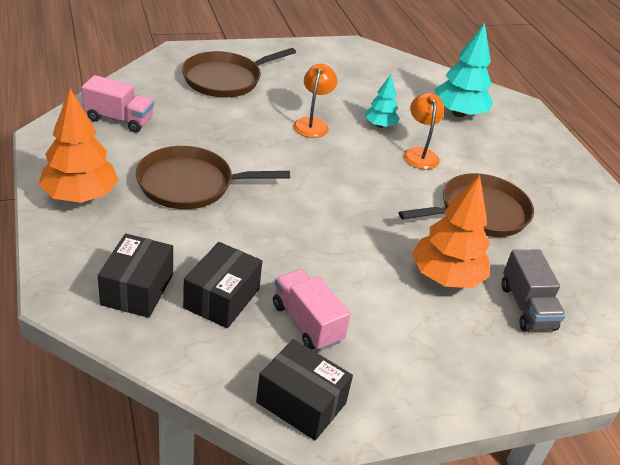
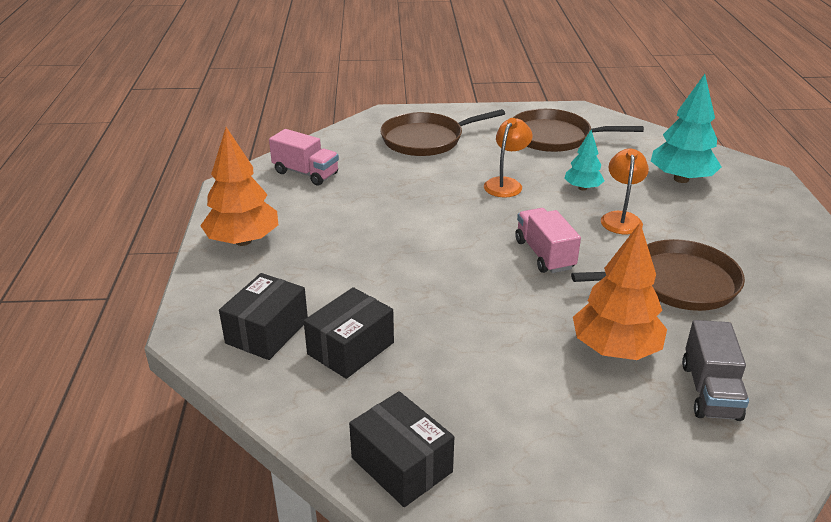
camera: 20 degrees right, 5 degrees down
brown pan [136,146,290,209] -> brown pan moved to [513,109,644,152]
pink truck [273,269,351,351] -> pink truck moved to [515,208,581,273]

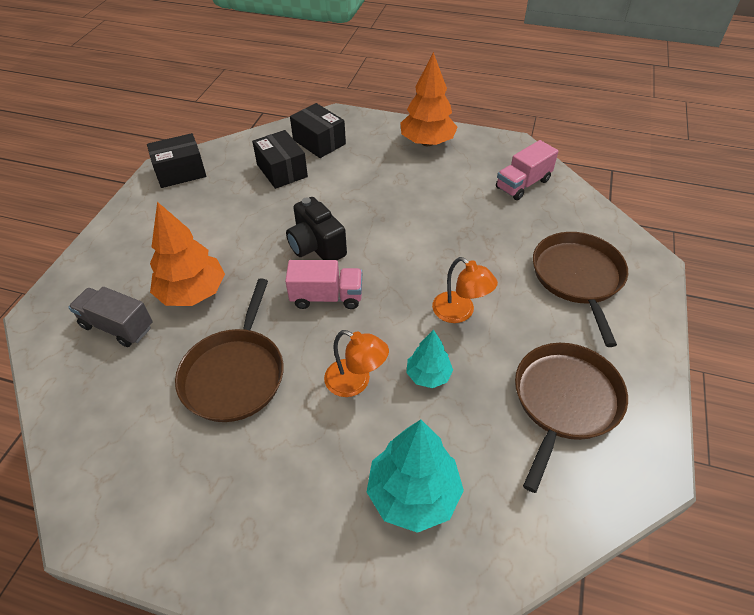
camera: 110 degrees right, 15 degrees up
none -> black camera [286,197,347,260]

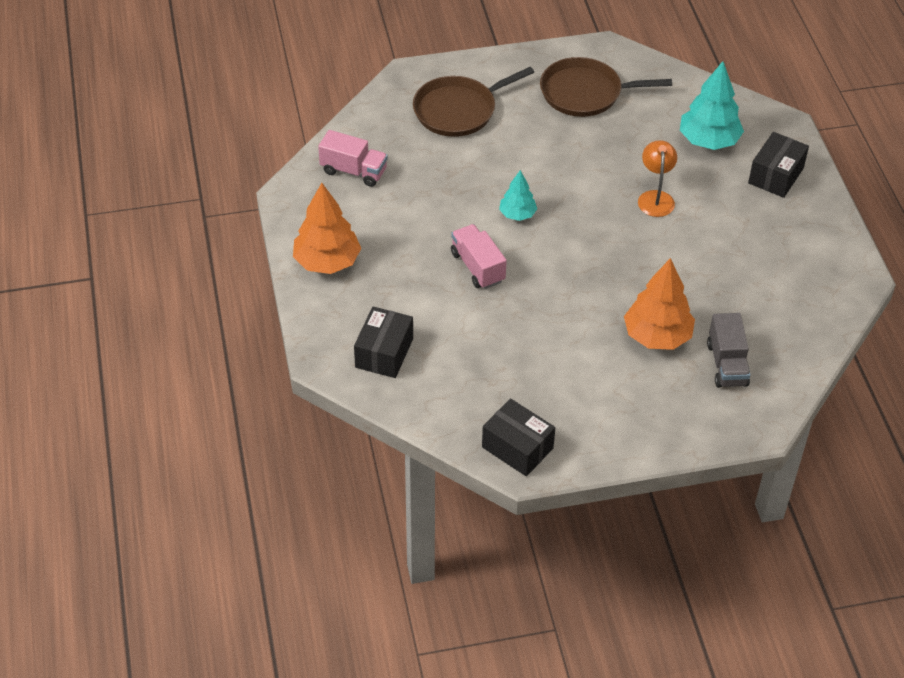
camera: 120 degrees left, 0 degrees up
brown pan [175,279,284,422] -> none
black box [252,130,308,189] -> black box moved to [748,132,809,198]
pink truck [285,260,362,309] -> pink truck moved to [451,224,507,289]
black camera [286,197,347,260] -> none
turquoise tree [406,329,453,388] -> turquoise tree moved to [499,170,537,221]
orange lamp [432,257,498,323] -> none

